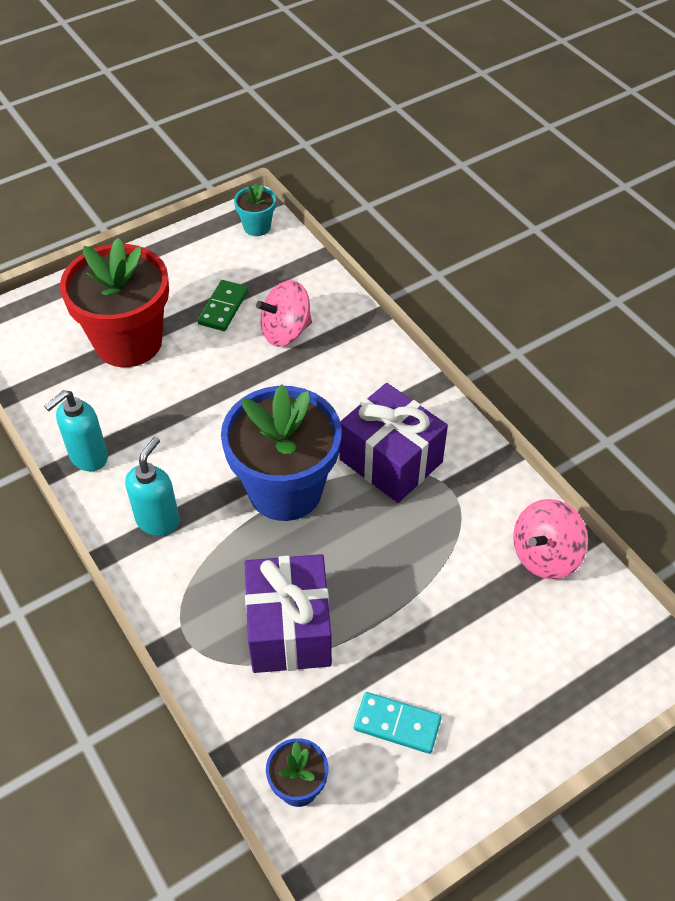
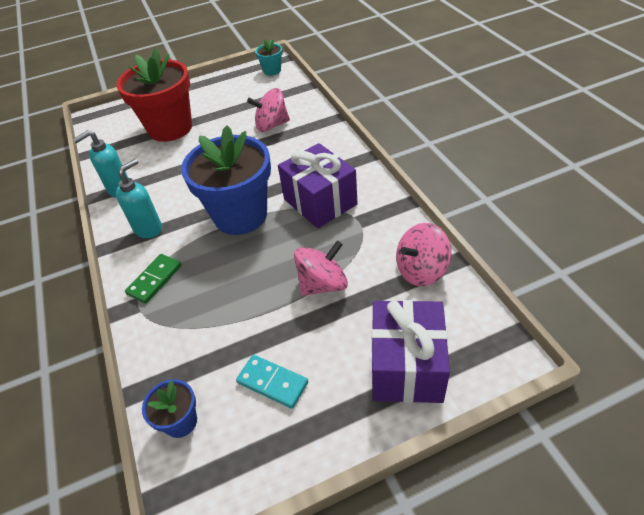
camera: 15 degrees right, 5 degrees down
green domino [197,280,248,331] -> green domino moved to [125,254,182,304]
purple gift [245,554,332,673] -> purple gift moved to [372,300,450,403]
none -> pink spinning top [294,241,348,296]

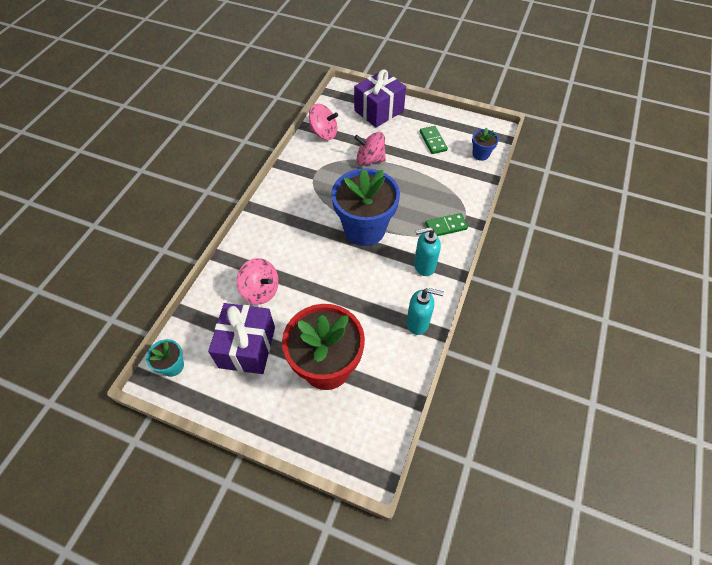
camera: 140 degrees left, 10 degrees up
turquoise domino [236,355,308,409] -> green domino [420,126,448,154]
purple gift [278,143,357,228] -> purple gift moved to [208,303,275,374]

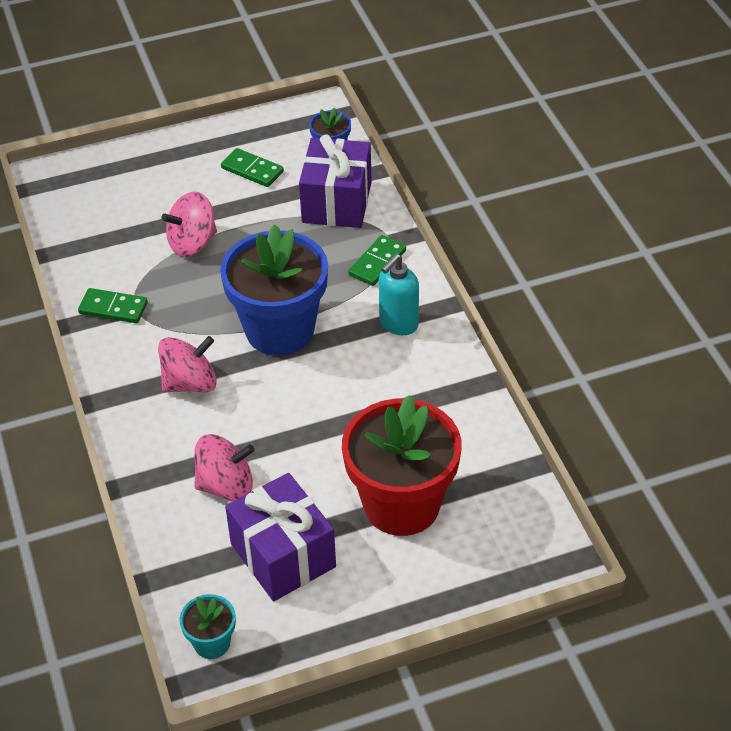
camera: 40 degrees left, 10 degrees down
pink spinning top [309,104,338,140] -> pink spinning top moved to [158,336,217,392]
purple gift [354,69,406,127] -> purple gift moved to [299,134,372,228]
turquoise soap dispenser [406,288,444,335] -> none
none -> green domino [78,288,148,323]

